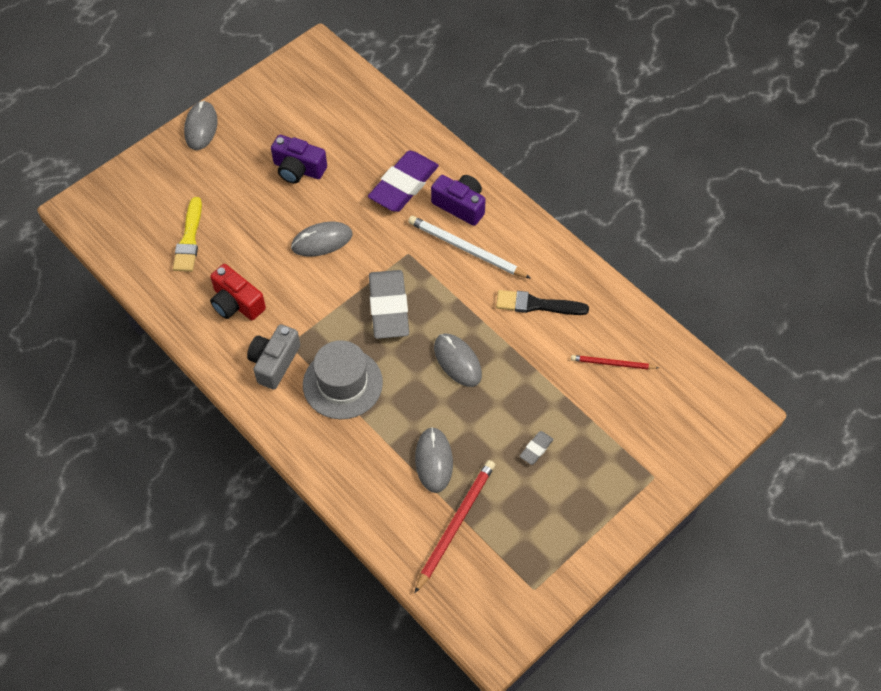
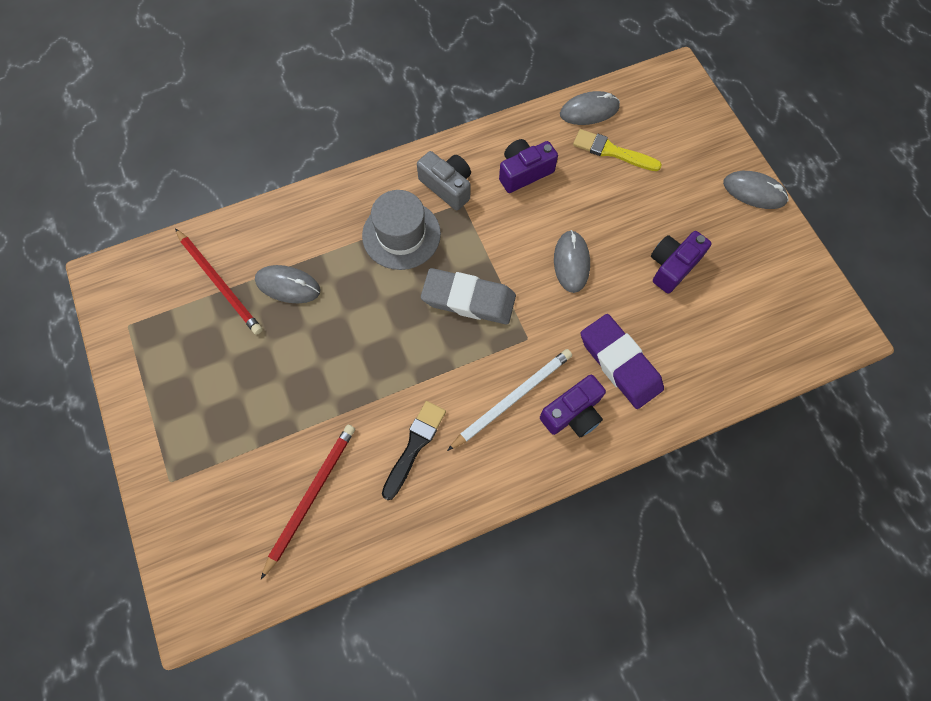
camera: 110 degrees right, 10 degrees up
red camera [210,264,266,320] -> purple camera [499,139,558,193]
grey mouse [434,334,482,387] -> grey mouse moved to [560,91,620,125]
grey eraser [519,431,554,465] -> none
red pencil [571,355,659,369] -> red pencil [261,425,355,579], size x1.68

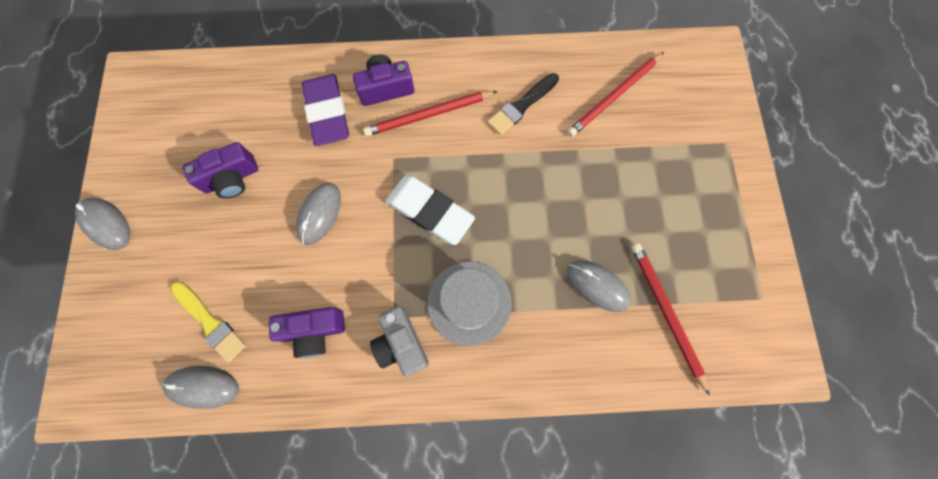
camera: 160 degrees left, 5 degrees up
grey eraser [421,268,516,324] -> white eraser [386,176,475,245]
white pencil [447,349,572,451] -> red pencil [363,91,498,136]

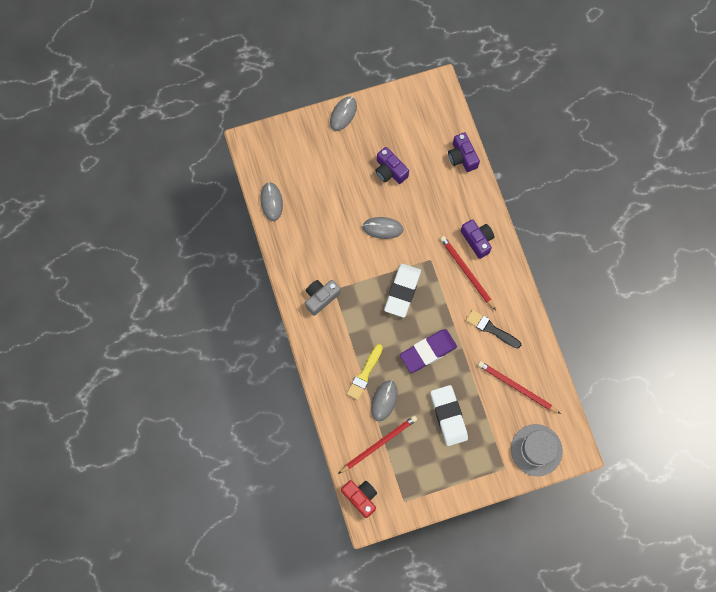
camera: 75 degrees right, 0 degrees up
yellow brush [171,282,246,362] -> yellow brush moved to [347,344,383,400]
purple camera [269,307,345,358] -> purple camera moved to [448,132,480,172]
purple eraser [302,74,349,146] -> purple eraser moved to [400,329,457,373]
grey hat [427,261,512,346] -> grey hat moved to [511,424,563,476]
none -> red camera [341,480,377,518]
none -> white eraser [431,385,468,446]

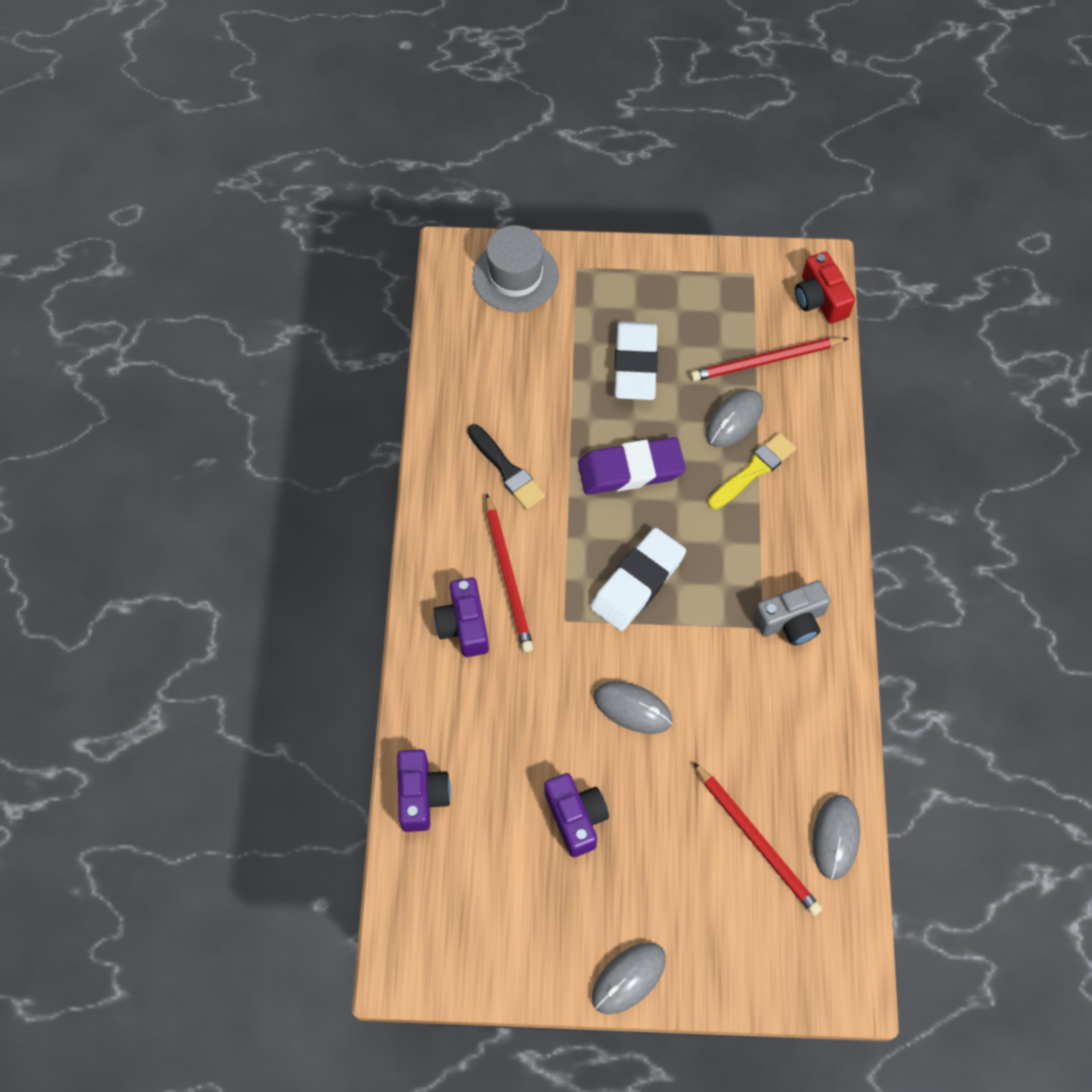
camera: 160 degrees left, 10 degrees down
red pencil [478,361,561,414] -> red pencil moved to [693,762,822,916]

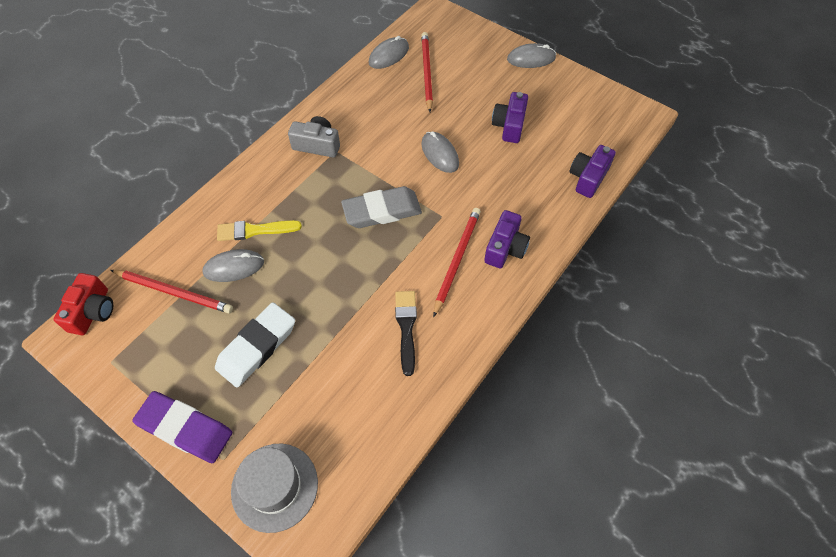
camera: 145 degrees left, 5 degrees down
purple eraser [578,437,686,495] -> purple eraser moved to [132,391,232,463]
white eraser [591,528,686,631] -> grey eraser [341,186,422,228]

